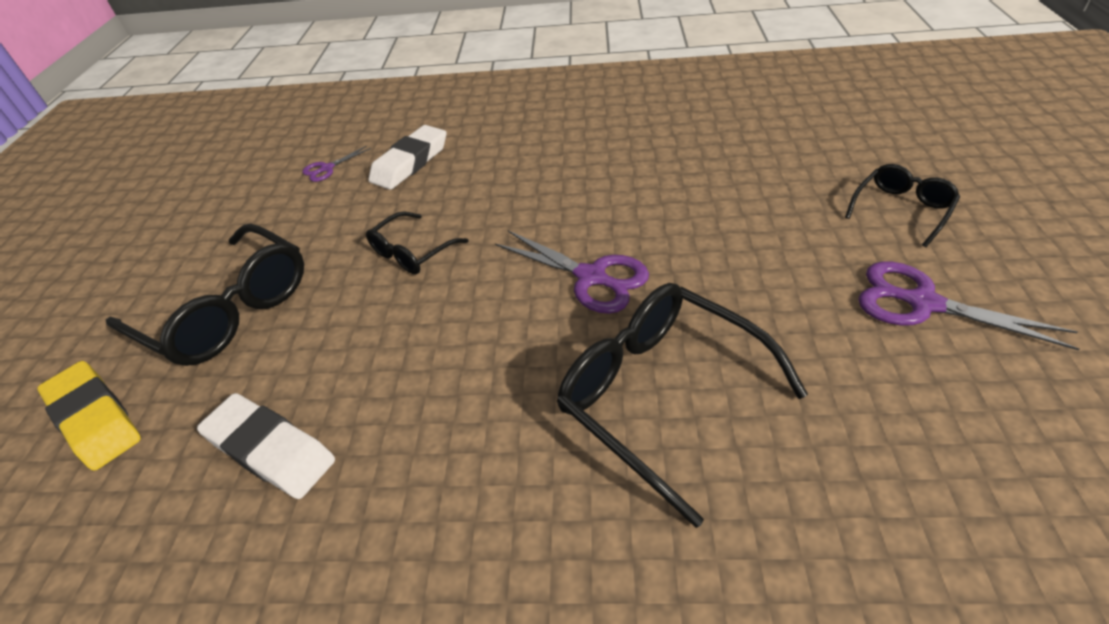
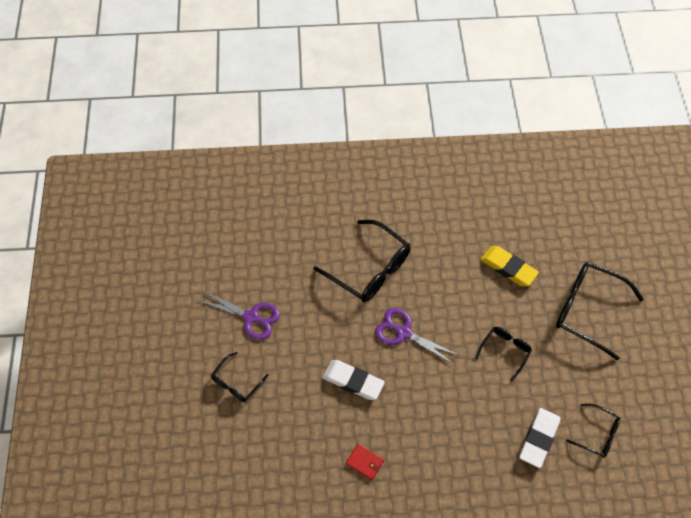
camera: 170 degrees right, 15 degrees up
yellow eraser [38,361,141,471] -> yellow eraser moved to [480,246,539,286]
white eraser [197,393,335,499] -> white eraser moved to [322,360,385,400]
purple scissors [302,146,371,182] -> black glasses [566,404,621,457]
none -> red wallet [346,444,384,480]

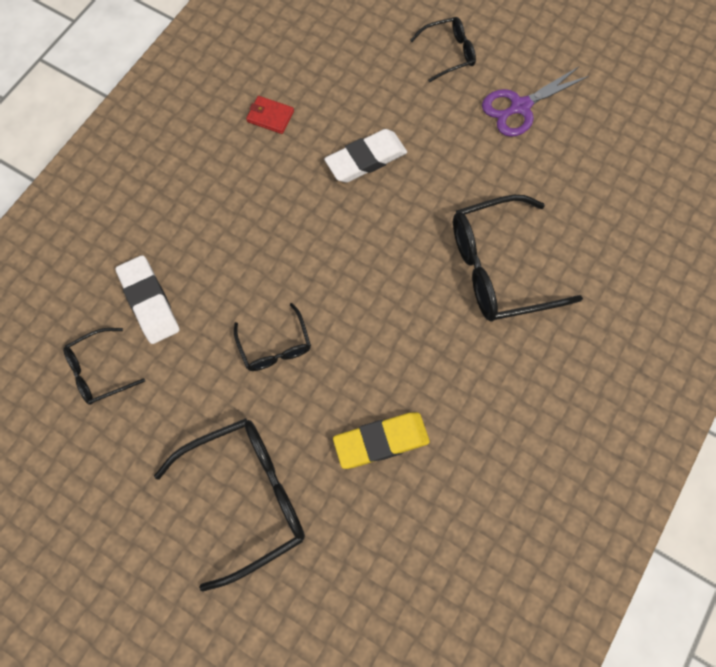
camera: 125 degrees right, 10 degrees up
black glasses [211,352,269,402] -> black glasses turned 90 degrees clockwise [410,17,476,82]
red wallet [346,444,384,480] -> red wallet turned 45 degrees clockwise [246,96,294,134]
purple scissors [375,308,458,364] -> none

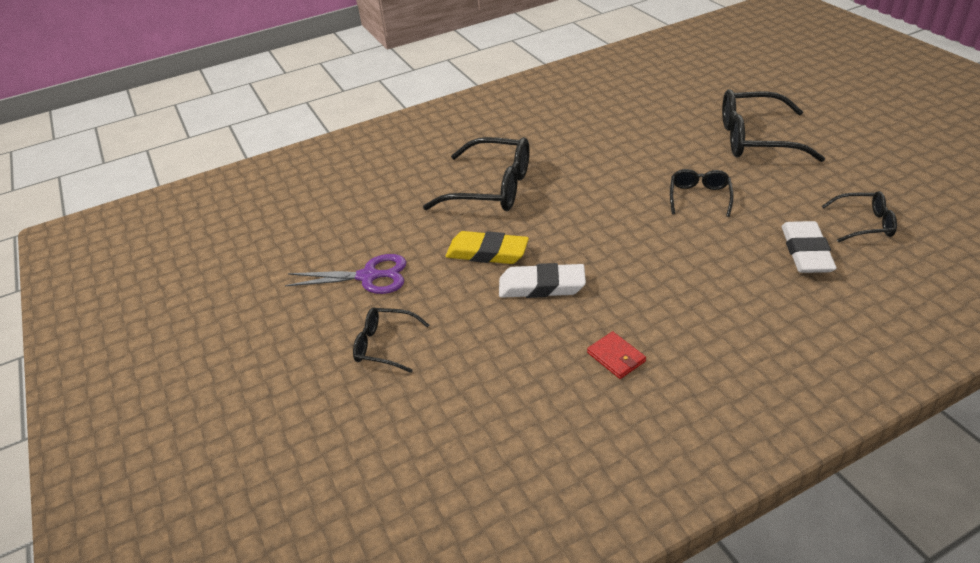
camera: 145 degrees left, 30 degrees down
yellow eraser [333,412,430,469] -> yellow eraser moved to [446,231,529,264]

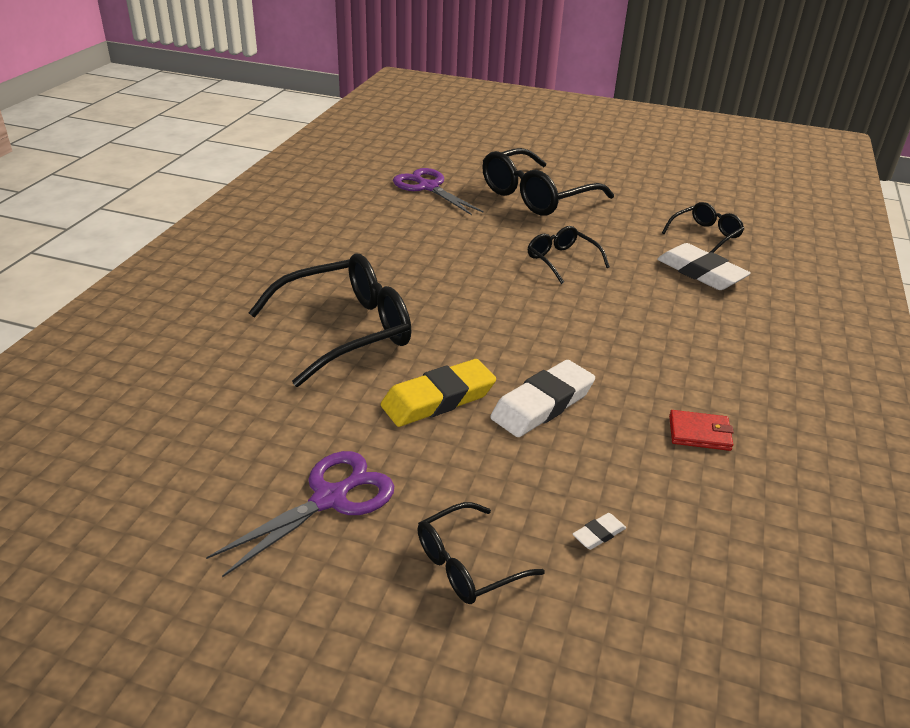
camera: 50 degrees left, 5 degrees down
none -> purple scissors [393,168,484,215]
none -> white eraser [573,513,626,550]

